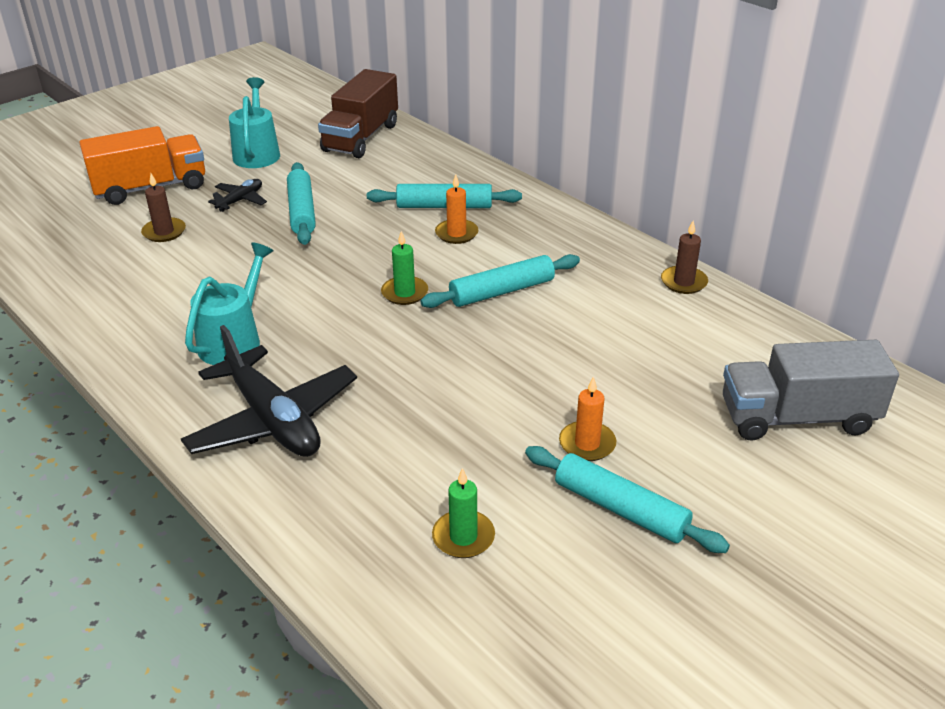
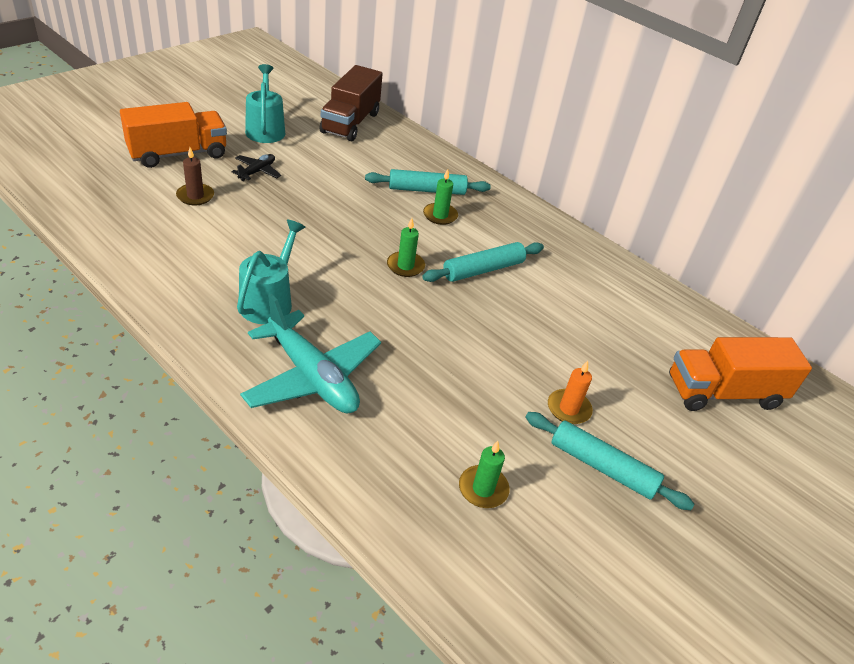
camera: 10 degrees left, 5 degrees up
black plane [181,325,357,457] -> turquoise plane [240,294,381,413]
turquoise rolling pin [287,162,316,245] -> none
orange candle [435,174,479,244] -> green candle [423,169,458,225]
brown candle [661,220,708,294] -> none
grey truck [723,340,899,441] -> orange truck [669,337,812,411]

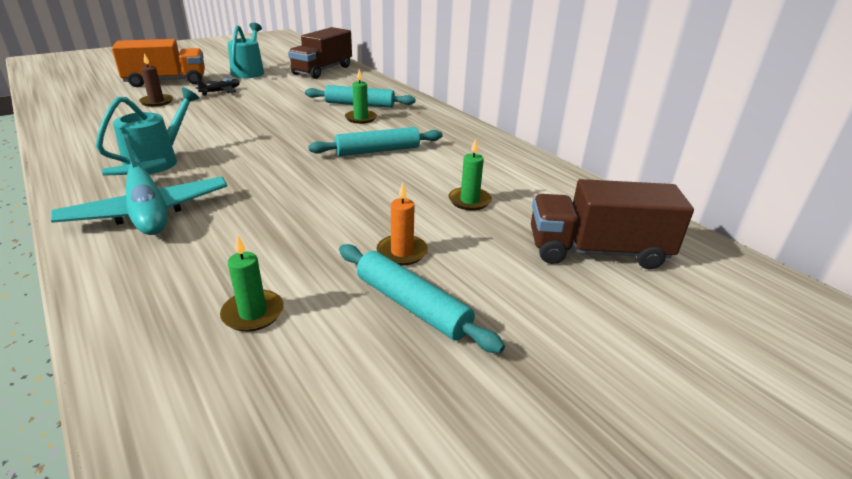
camera: 15 degrees right, 10 degrees down
green candle [387,218,425,277] -> green candle moved to [449,138,492,210]
orange truck [669,337,812,411] -> brown truck [531,179,694,269]

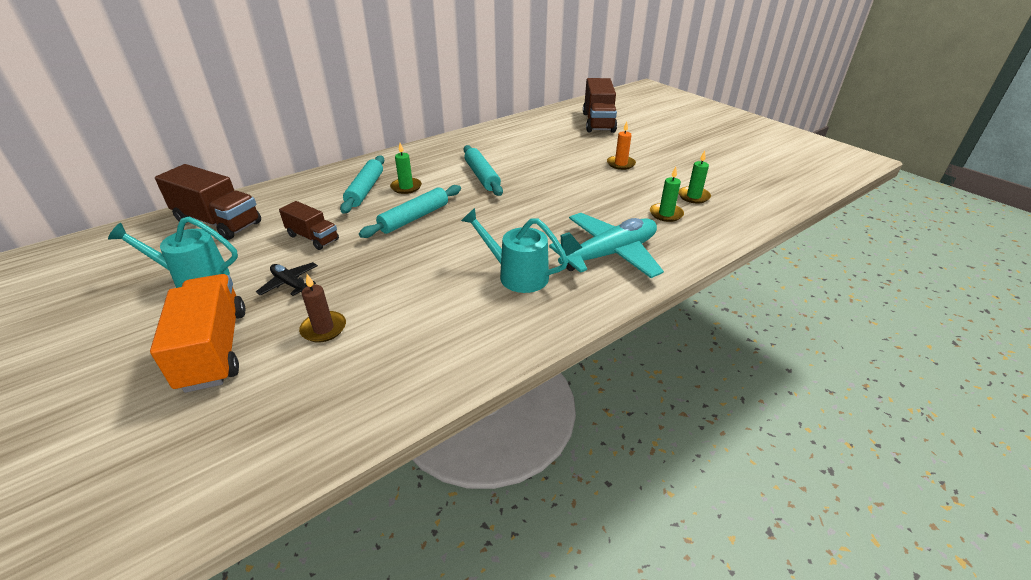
camera: 90 degrees left, 5 degrees up
turquoise rolling pin [339,244,505,353] -> turquoise rolling pin moved to [359,185,461,238]
green candle [449,138,492,210] -> green candle moved to [650,167,684,222]
none -> brown truck [279,201,339,250]

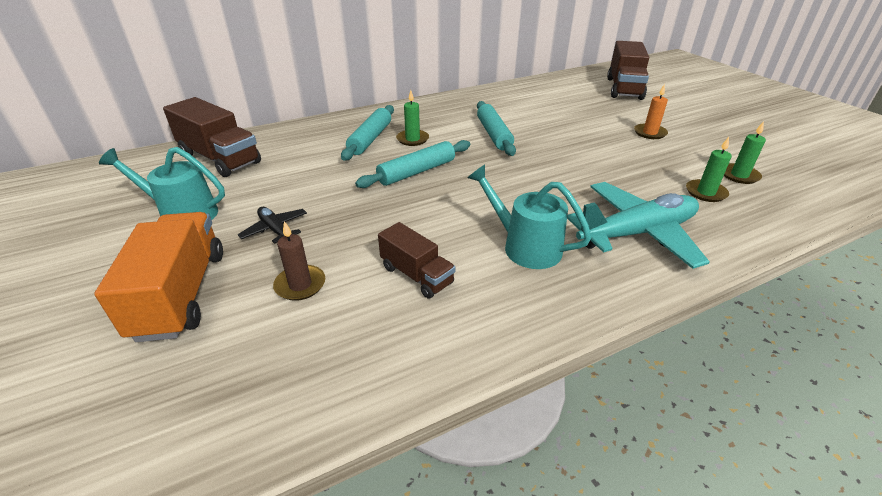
camera: 10 degrees right, 0 degrees up
brown truck [279,201,339,250] -> brown truck moved to [378,222,455,299]

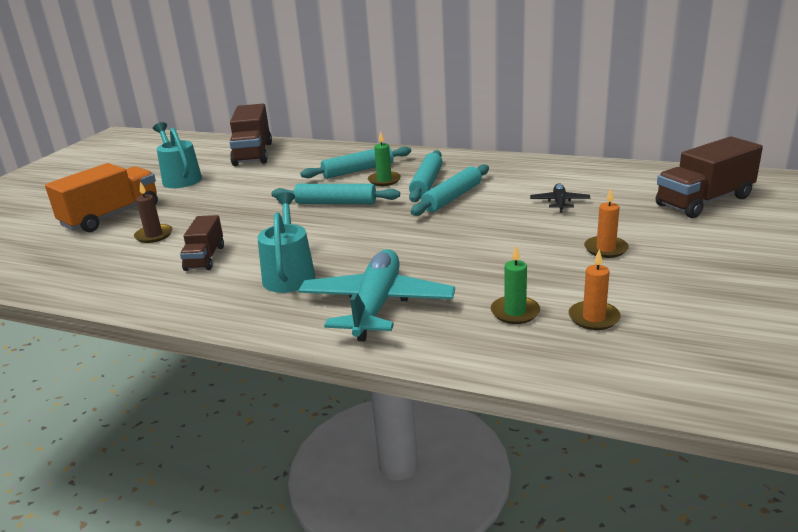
camera: 50 degrees right, 10 degrees down
black plane [238,207,307,244] -> black plane moved to [530,184,590,213]
turquoise plane [567,182,710,269] -> turquoise plane turned 105 degrees counterclockwise [298,249,455,342]
green candle [724,121,766,184] -> orange candle [568,249,621,330]
none -> turquoise rolling pin [409,150,442,202]

